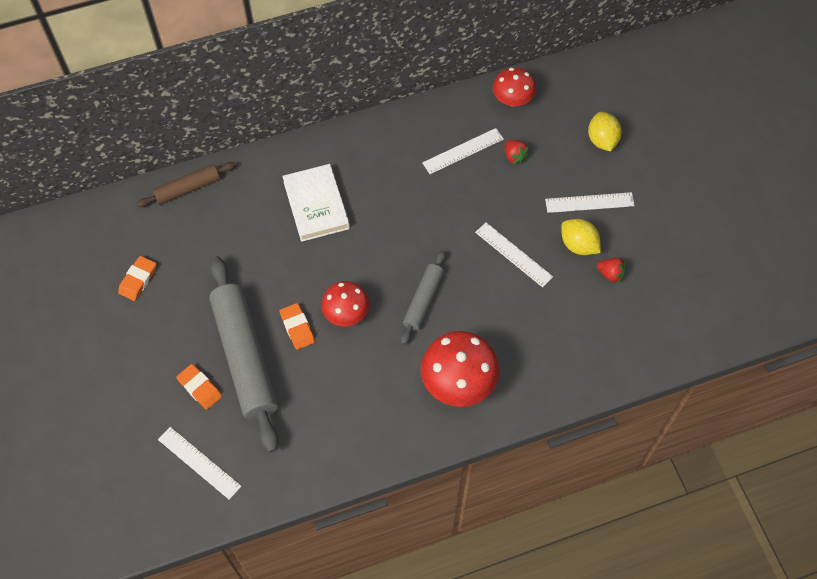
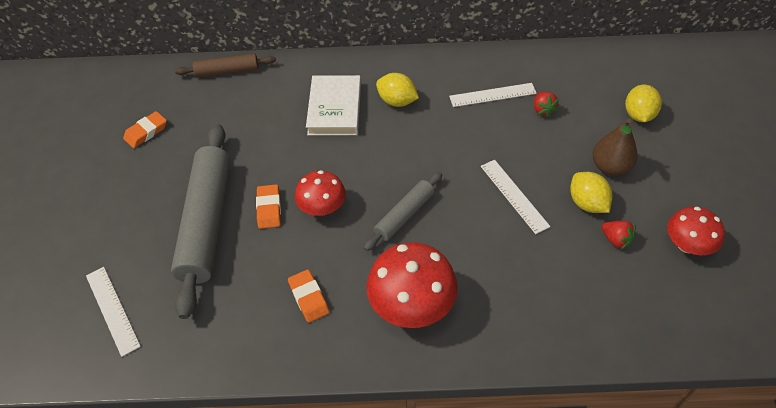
camera: 20 degrees right, 10 degrees down
orange eraser [176,364,222,410] -> orange eraser moved to [288,269,329,323]
red mushroom [493,67,536,106] -> red mushroom moved to [667,207,725,255]
white ruler [545,192,635,213] -> brown pear [593,119,638,176]
none -> yellow lemon [376,73,419,107]

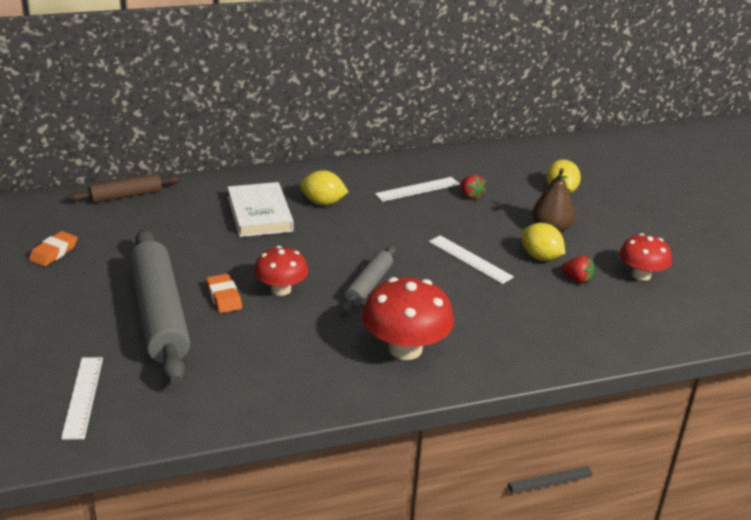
camera: 20 degrees left, 20 degrees down
white ruler [86,267,141,357] -> white ruler turned 45 degrees clockwise [61,357,103,440]
orange eraser [288,269,329,323] -> none

